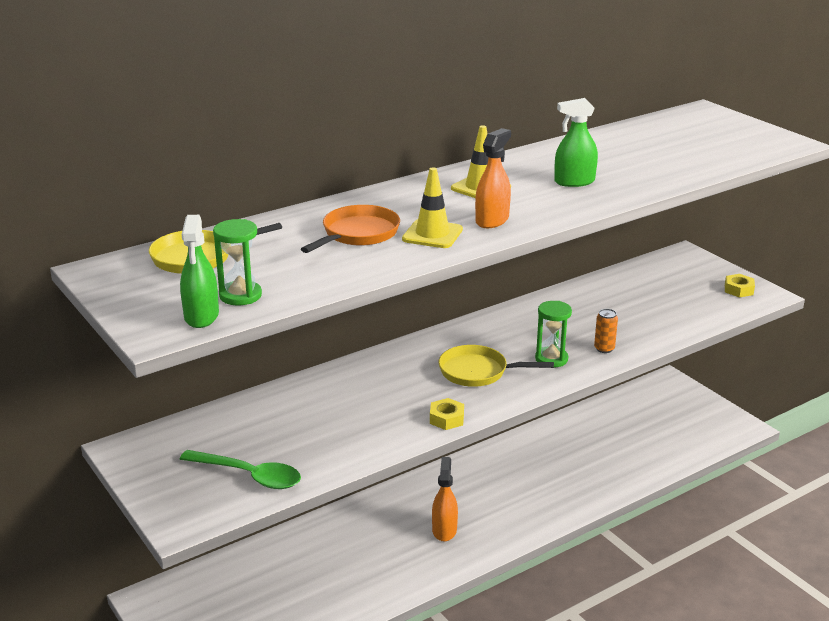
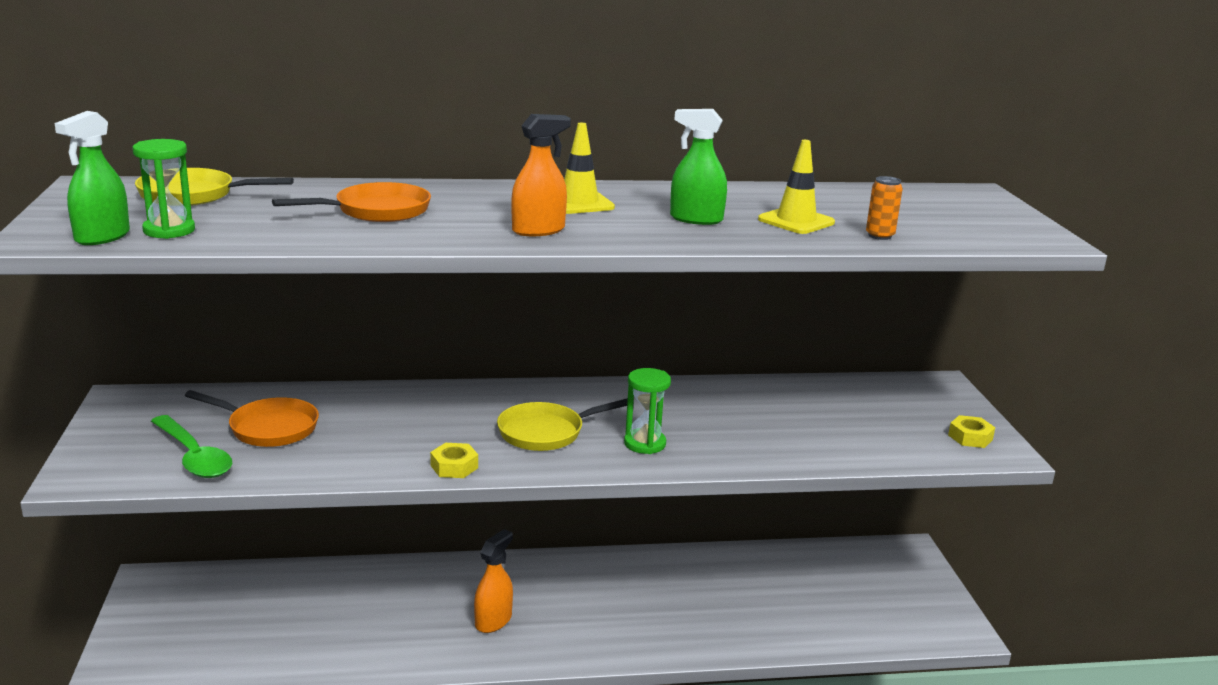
camera: 25 degrees right, 5 degrees down
yellow traffic cone [402,167,463,248] -> yellow traffic cone moved to [758,140,835,234]
yellow pan [438,345,554,387] -> yellow pan turned 60 degrees counterclockwise [497,398,628,451]
orange can [594,309,618,353] -> orange can moved to [866,176,903,240]
none -> orange pan [185,390,319,447]

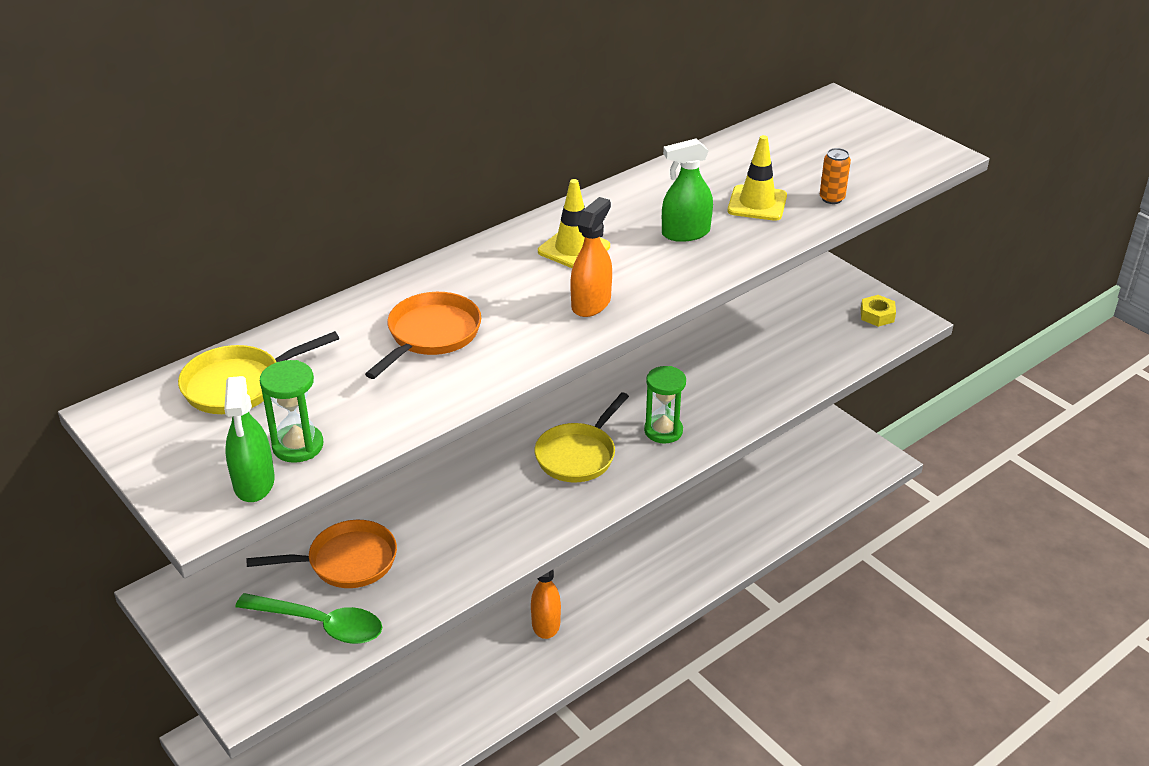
camera: 30 degrees left, 15 degrees up
yellow nut [430,443,478,478] -> none

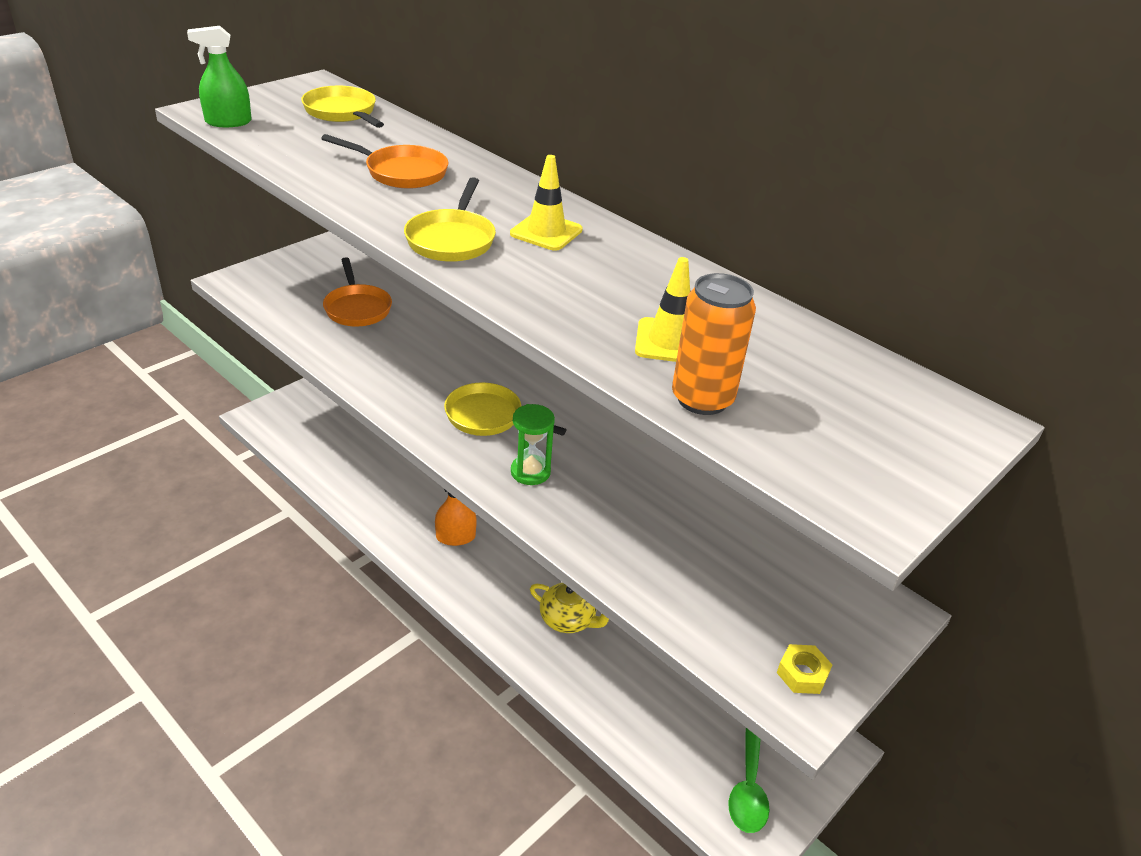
camera: 80 degrees right, 0 degrees up
green spoon [235,593,382,644] -> green spoon moved to [728,728,769,833]
green hourglass [260,360,323,463] -> none
orange spray bottle [570,197,612,317] -> yellow pan [404,177,496,262]
green spray bottle [662,139,713,242] -> none
orange can [820,148,851,204] -> orange can [672,273,756,415], size x1.85
none -> yellow teapot [530,583,609,633]

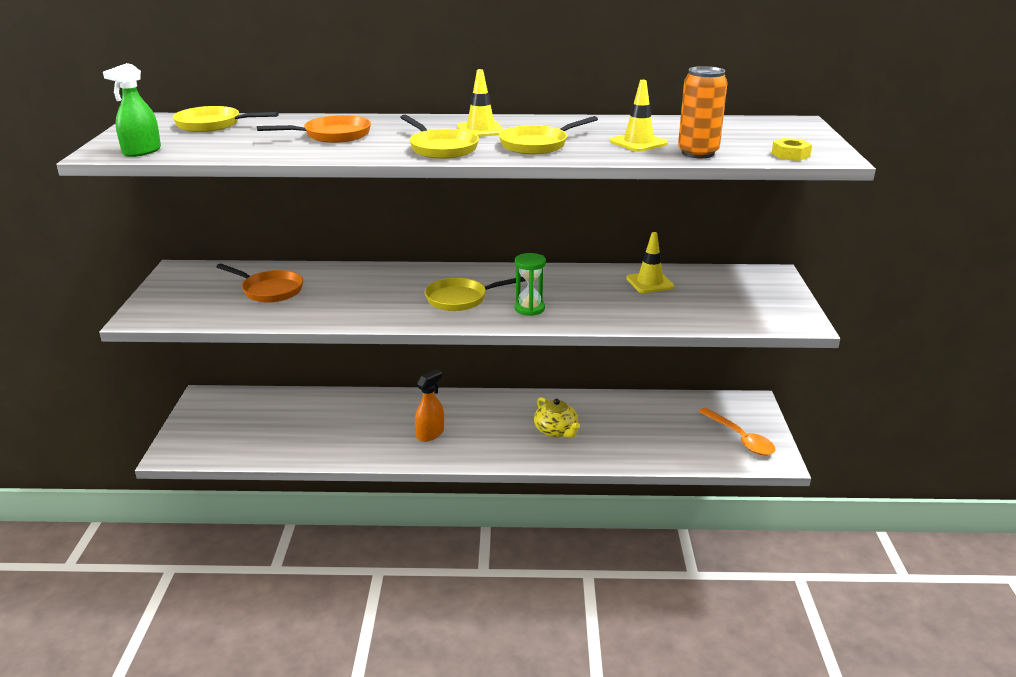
camera: 40 degrees left, 10 degrees down
yellow teapot [530,583,609,633] -> yellow teapot turned 75 degrees clockwise [534,397,580,438]
green spoon [728,728,769,833] -> orange spoon [698,408,776,455]
yellow nut [777,644,832,694] -> yellow nut moved to [771,138,812,161]
none -> yellow pan [499,116,598,154]
none -> yellow traffic cone [626,232,675,293]

